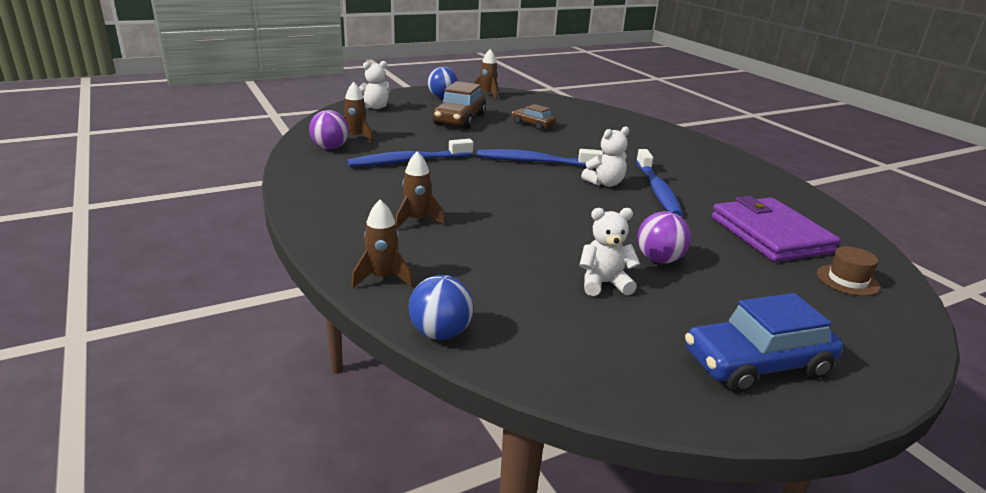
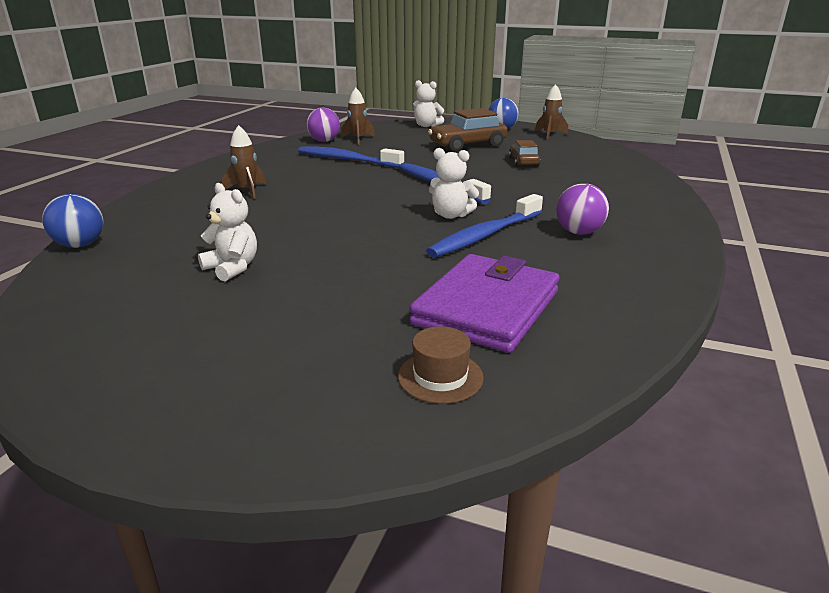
camera: 50 degrees right, 0 degrees up
brown rocket [351,200,413,288] -> none
purple ball [637,211,691,263] -> purple ball moved to [556,183,609,235]
blue car [685,293,843,393] -> none

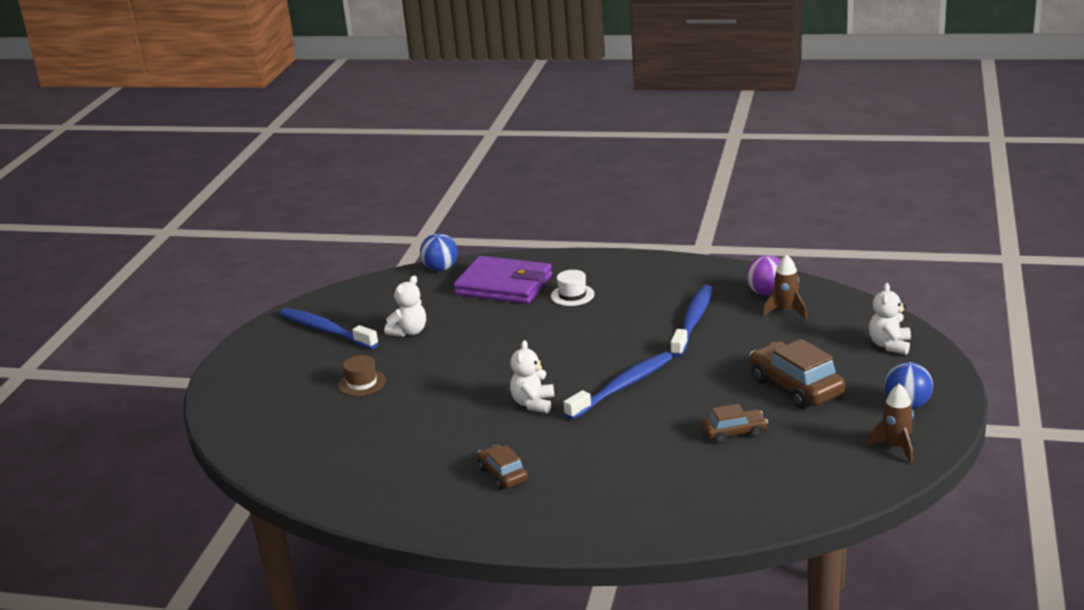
camera: 85 degrees right, 0 degrees up
brown rocket [222,125,266,199] -> white hat [551,270,595,306]
brown hat [398,326,484,404] -> brown hat moved to [338,355,386,396]
purple wallet [409,254,559,353] -> purple wallet moved to [453,256,552,304]
blue toothbrush [426,194,543,258] -> blue toothbrush moved to [280,308,379,349]
purple ball [556,183,609,235] -> brown car [477,445,528,490]

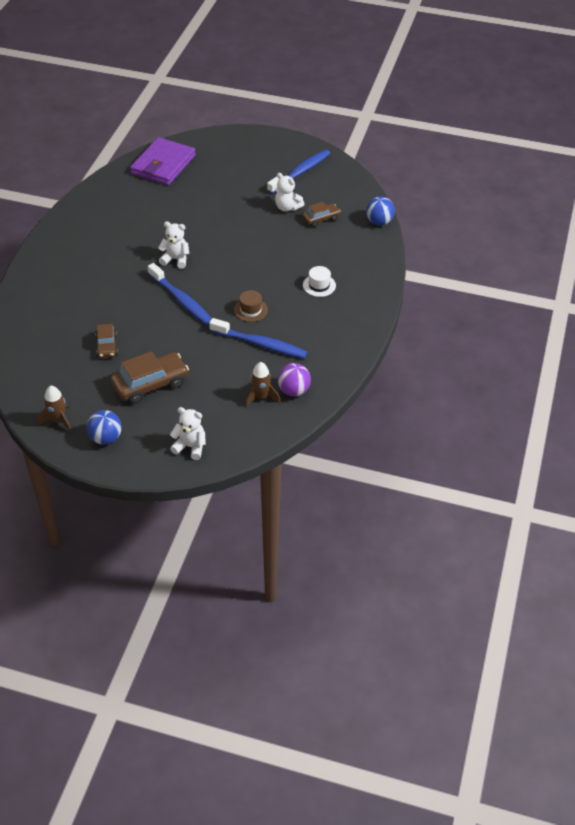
camera: 90 degrees right, 20 degrees up
brown hat [338,355,386,396] -> brown hat moved to [234,290,268,322]
purple wallet [453,256,552,304] -> purple wallet moved to [130,137,196,185]
brown car [477,445,528,490] -> brown car moved to [302,202,341,227]

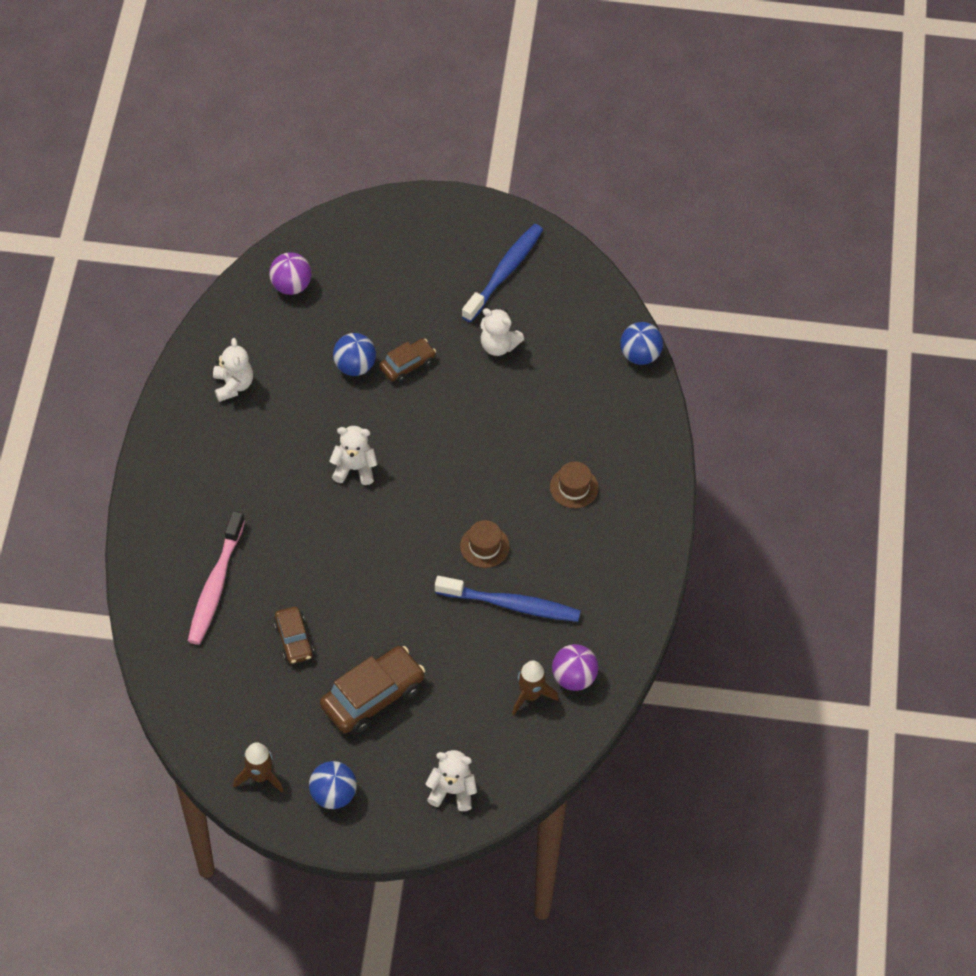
camera: 10 degrees left, 10 degrees up
purple wallet [130,137,196,185] -> purple ball [269,252,312,295]
blue toothbrush [148,263,212,326] -> none
brown car [302,202,341,227] -> brown car moved to [379,339,436,383]
white hat [303,266,336,297] -> brown hat [550,461,599,508]
none -> pink toothbrush [188,511,245,645]
none -> white teddy bear [213,338,253,402]
none -> blue ball [333,333,376,376]

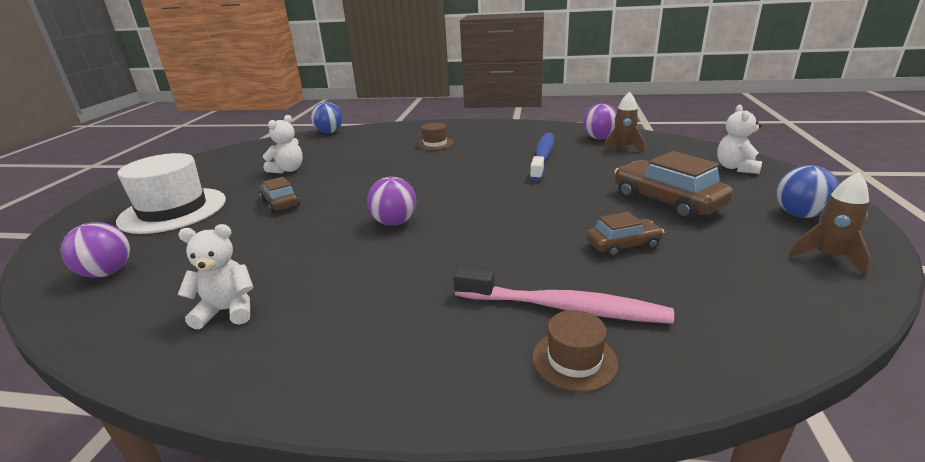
camera: 85 degrees left, 30 degrees down
white teddy bear [329,426,378,485] -> purple ball [367,176,416,226]
blue ball [333,333,376,376] -> none
brown hat [460,520,510,568] -> brown hat moved to [532,310,618,392]
blue toothbrush [462,224,543,322] -> none
none -> white hat [116,153,226,234]

